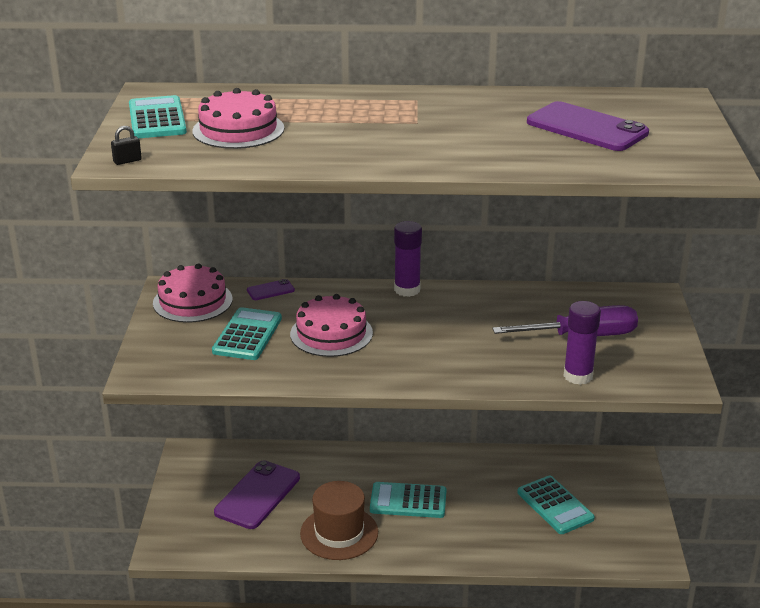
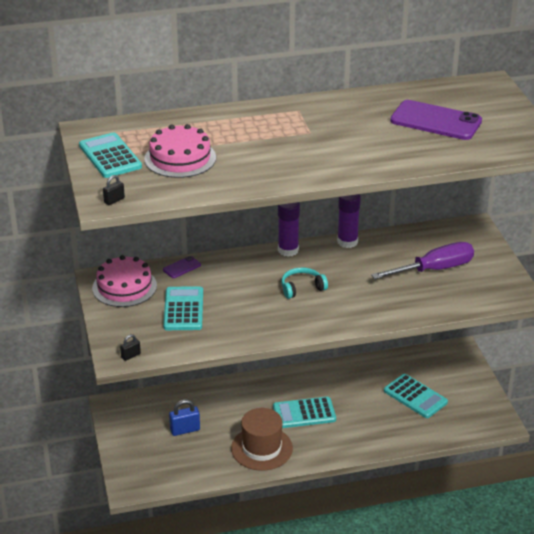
camera: 15 degrees left, 5 degrees up
purple phone [214,460,300,529] -> blue padlock [169,399,200,436]
pink cake [290,294,373,357] -> none
purple glue stick [563,301,601,385] -> purple glue stick moved to [337,194,361,248]
none -> black padlock [120,334,141,361]
none -> turquoise headphones [281,267,328,299]

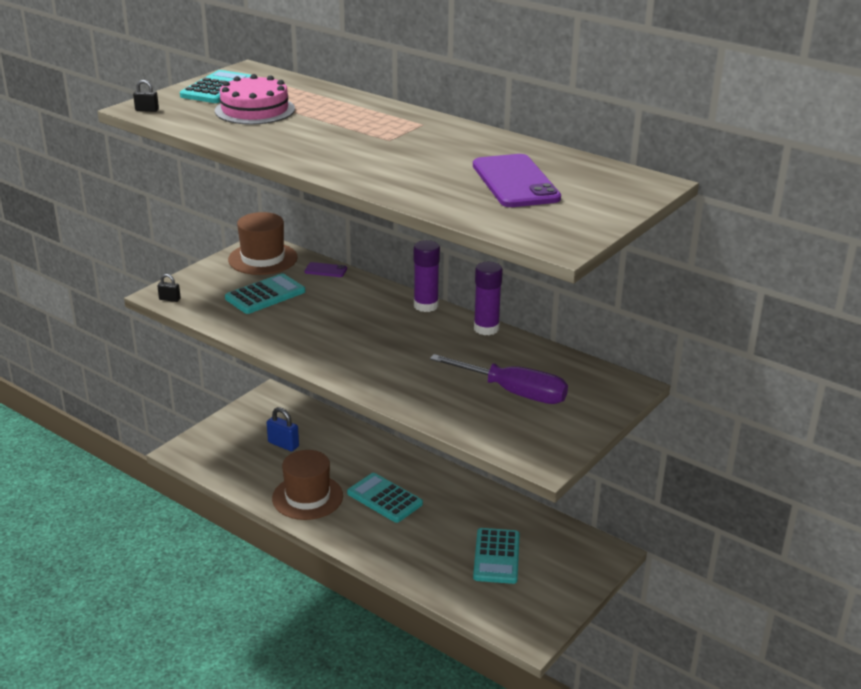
camera: 50 degrees right, 5 degrees down
pink cake [92,255,157,307] -> brown hat [228,212,298,275]
turquoise headphones [281,267,328,299] -> none

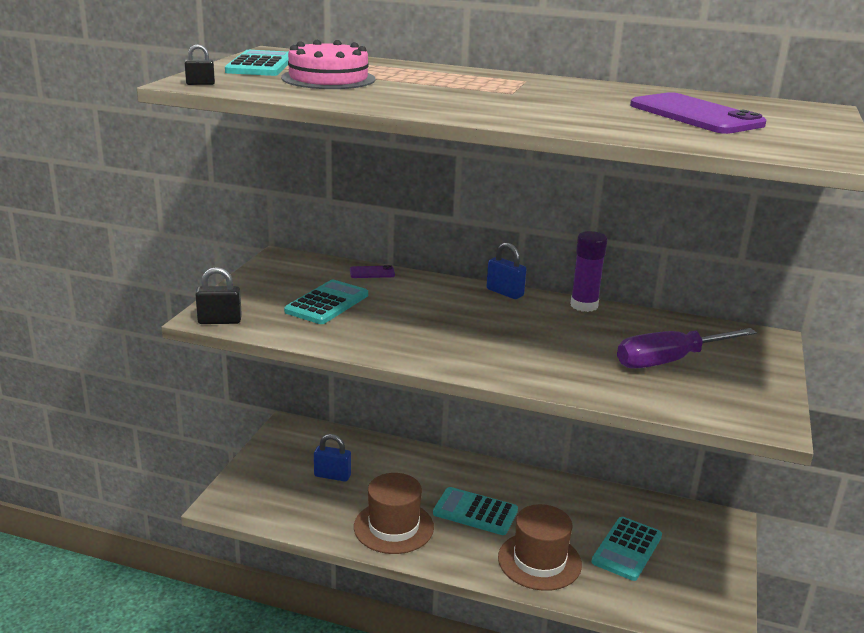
camera: 20 degrees left, 5 degrees down
black padlock [157,274,181,302] -> black padlock [195,267,242,324], size x1.70
brown hat [228,212,298,275] -> brown hat moved to [498,504,582,591]
purple glue stick [414,240,440,312] -> blue padlock [487,242,527,299]
purple screwdriver [430,354,568,404] -> purple screwdriver turned 150 degrees clockwise [617,328,757,368]
turquoise calculator [473,528,520,584] -> turquoise calculator turned 45 degrees clockwise [591,517,662,581]

